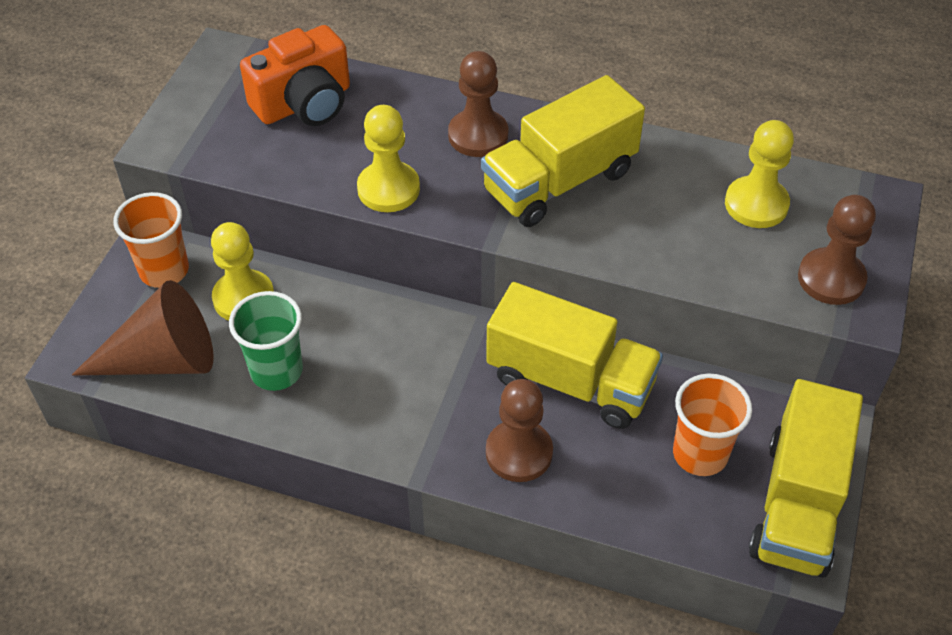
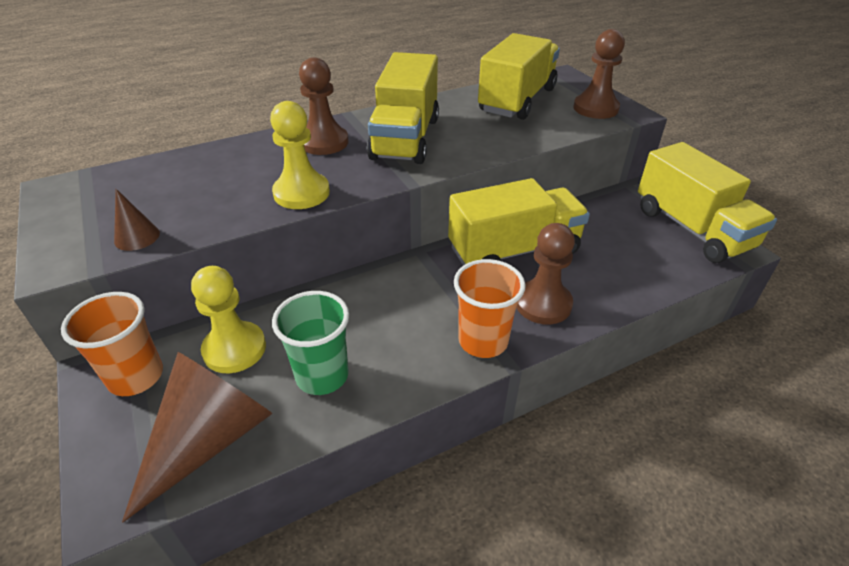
camera: 45 degrees left, 10 degrees down
orange camera [240,25,350,126] -> none
orange cup [673,374,752,476] -> orange cup moved to [454,259,526,358]
yellow pawn [725,120,794,228] -> yellow truck [478,33,560,120]
none -> brown cone [114,189,160,251]

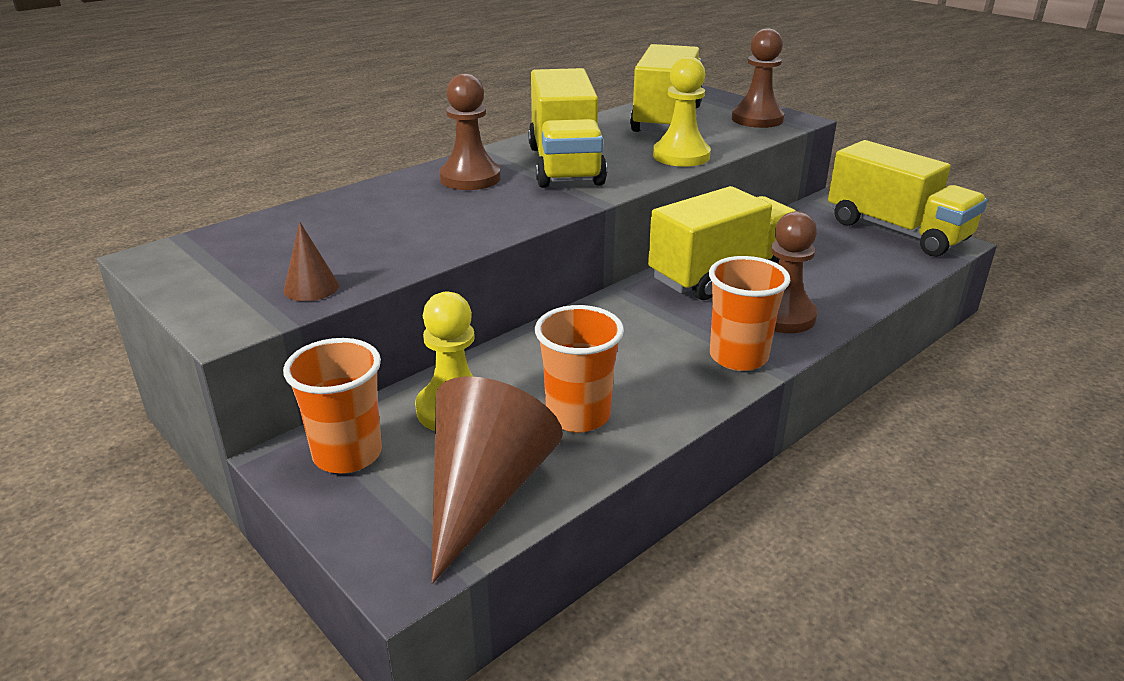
camera: 15 degrees left, 10 degrees down
yellow pawn [270,101,330,209] -> yellow pawn moved to [653,56,711,167]
green cup [272,291,349,395] -> orange cup [535,305,624,433]

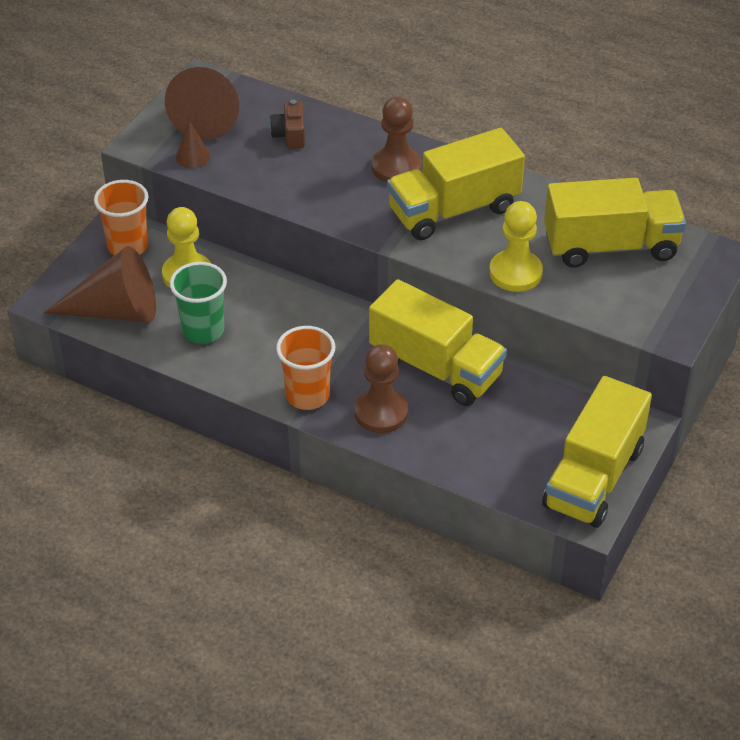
camera: 70 degrees right, 15 degrees up
orange cup [535,305,624,433] -> green cup [170,262,227,344]
brown pawn [732,28,785,128] -> none
none -> brown cone [165,67,239,140]
none -> brown camera [270,99,305,149]

